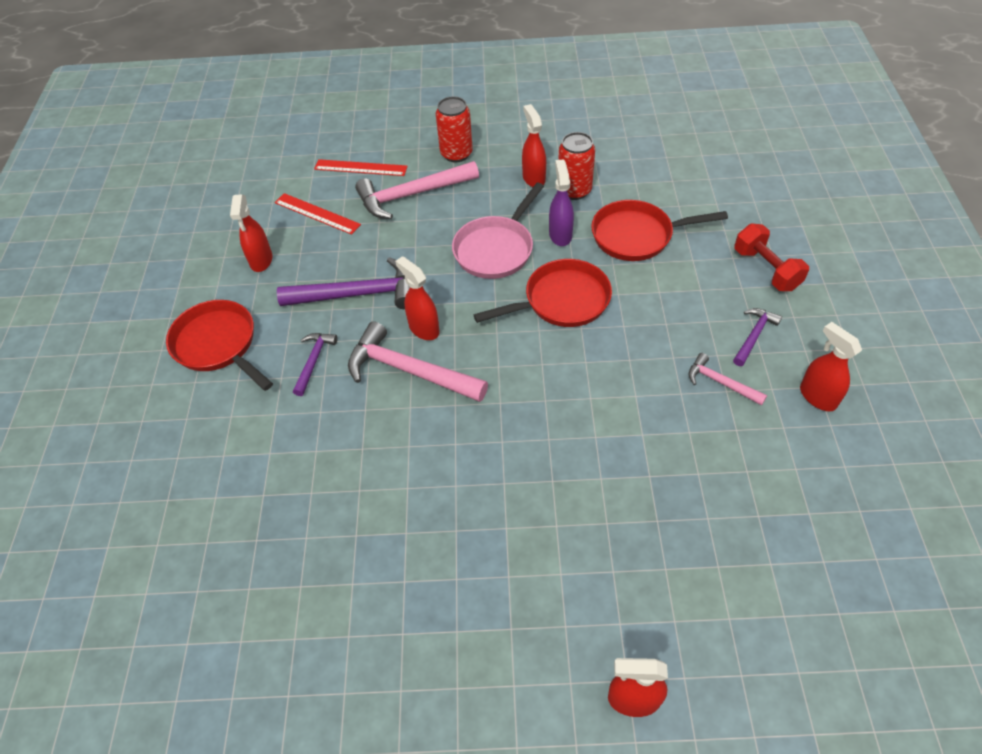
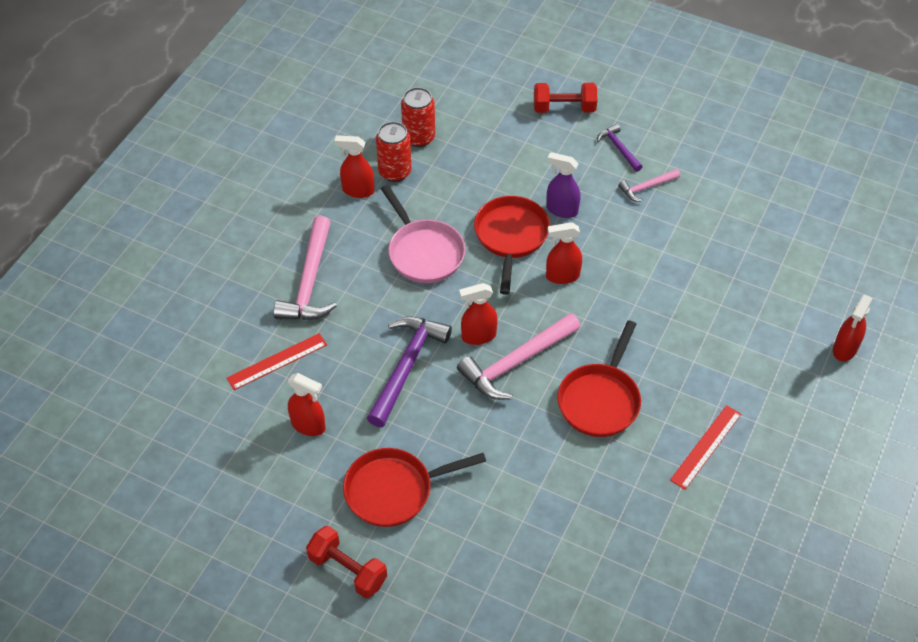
camera: 65 degrees left, 0 degrees up
purple hammer [293,333,338,396] -> none
red ruler [314,159,408,176] -> red ruler moved to [670,405,741,490]
red can [436,96,473,163] -> red can moved to [401,87,435,147]
purple spray bottle [549,159,574,246] -> purple spray bottle moved to [546,152,581,218]
red pan [591,200,728,261] -> red pan moved to [557,320,641,437]
red spray bottle [800,322,862,411] -> red spray bottle moved to [546,222,582,284]
none -> red dumbbell [306,526,387,598]

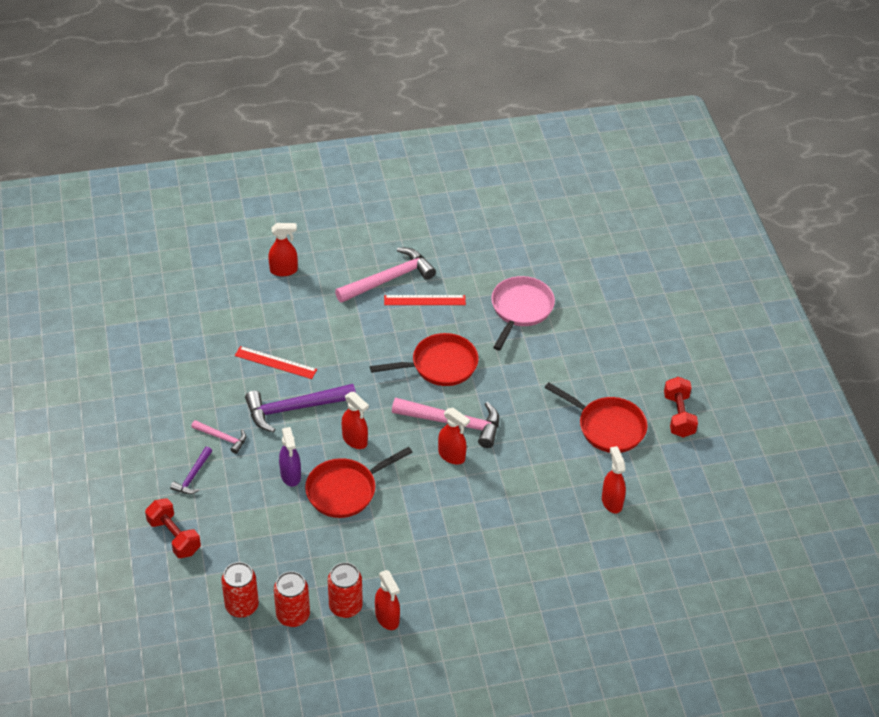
camera: 130 degrees left, 5 degrees down
red ruler [227,333,327,390] -> red ruler moved to [235,346,317,379]
pink hammer [273,216,337,320] -> pink hammer moved to [335,247,436,303]
purple hammer [367,316,452,427] -> purple hammer moved to [245,384,356,433]
pink pan [381,185,465,283] -> pink pan moved to [491,276,555,350]
none -> red can [221,562,259,618]

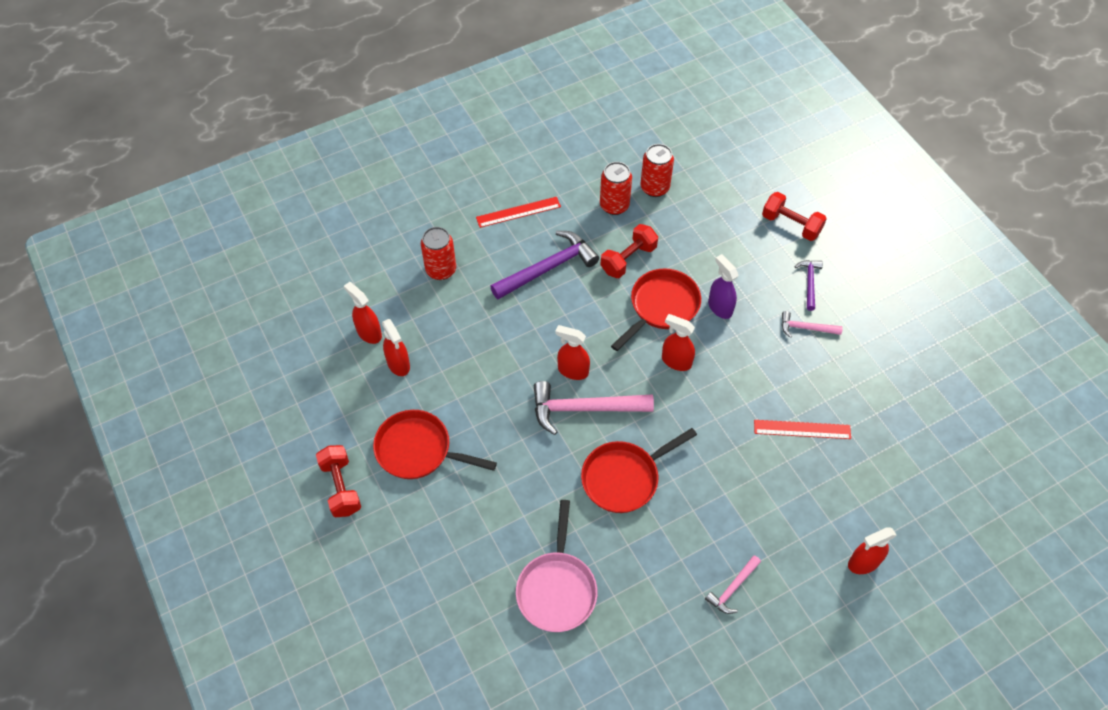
camera: 165 degrees right, 10 degrees up
red can [221,562,259,618] -> red can moved to [421,227,456,280]
purple hammer [245,384,356,433] -> purple hammer moved to [490,231,599,299]
pink hammer [335,247,436,303] -> pink hammer [705,555,761,614], size x0.53
red spray bottle [375,570,400,630] -> red spray bottle moved to [344,282,382,344]
red ruler [384,295,466,305] -> red ruler moved to [476,197,561,228]
none -> red dumbbell [601,224,658,278]

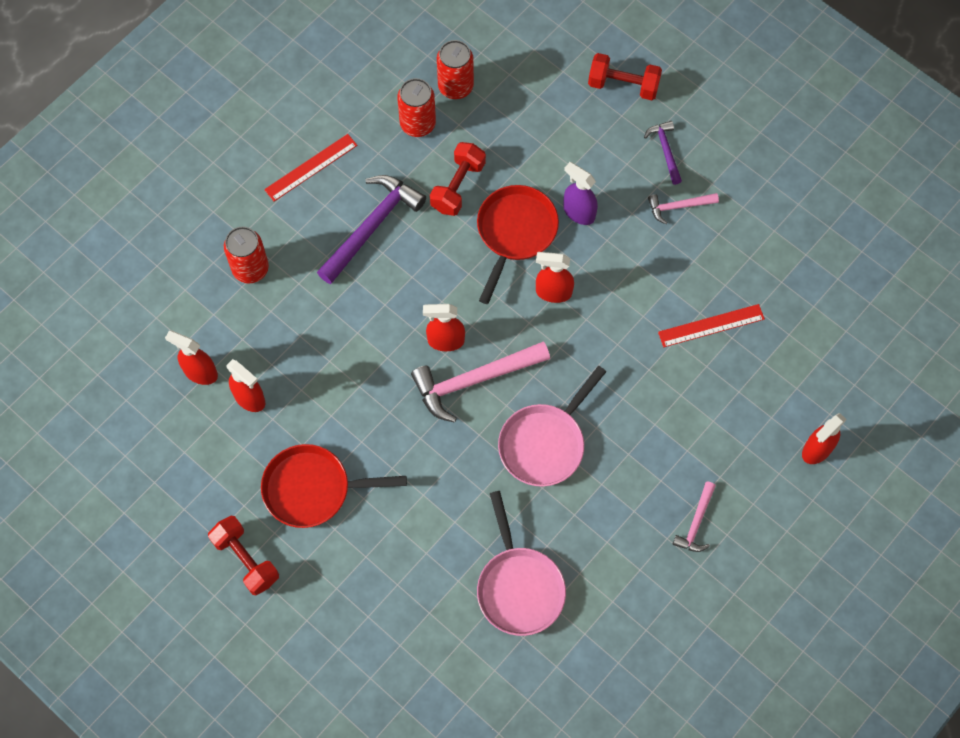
camera: 20 degrees left, 10 degrees up
red pan [581,428,697,513] -> pink pan [498,366,606,487]

